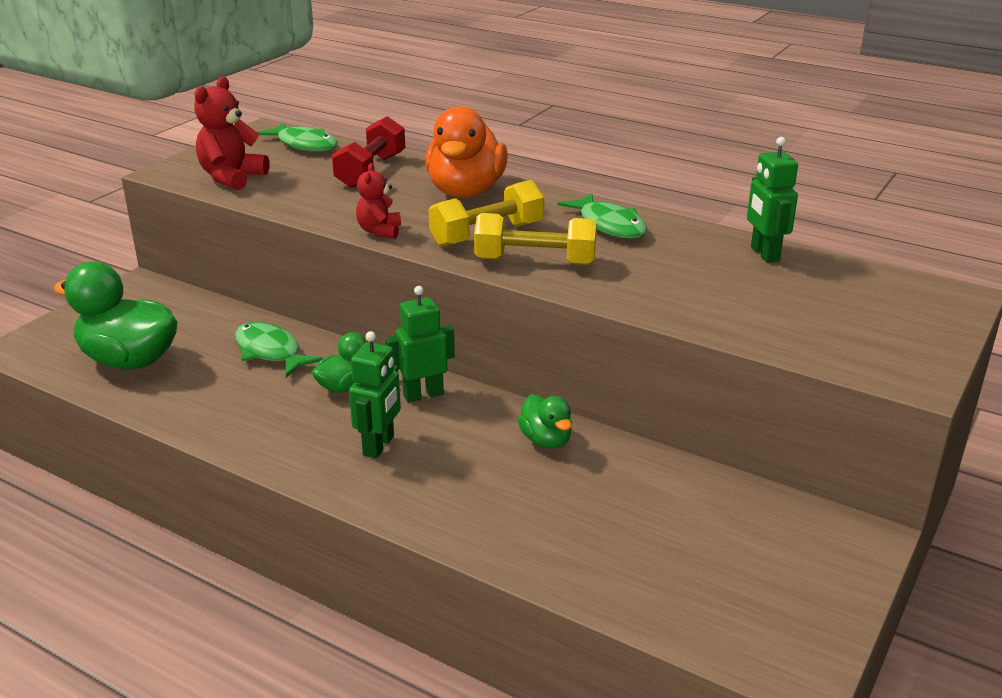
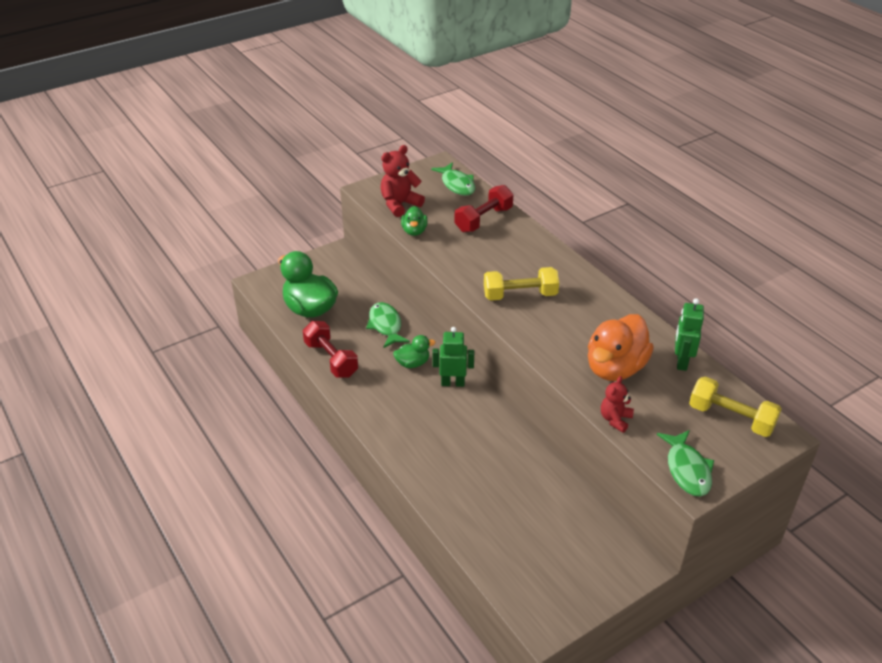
camera: 25 degrees right, 10 degrees up
green robot [349,331,401,458] -> none
red teddy bear [356,163,401,239] -> red teddy bear moved to [601,376,634,433]
orange duck [425,106,508,198] -> orange duck moved to [588,314,654,381]
yellow dumbbell [474,213,597,265] -> yellow dumbbell moved to [689,376,782,437]
green duck [518,394,572,449] -> green duck moved to [401,206,428,236]
green fish [557,193,647,239] -> green fish moved to [657,430,714,496]
none -> red dumbbell [303,321,358,378]

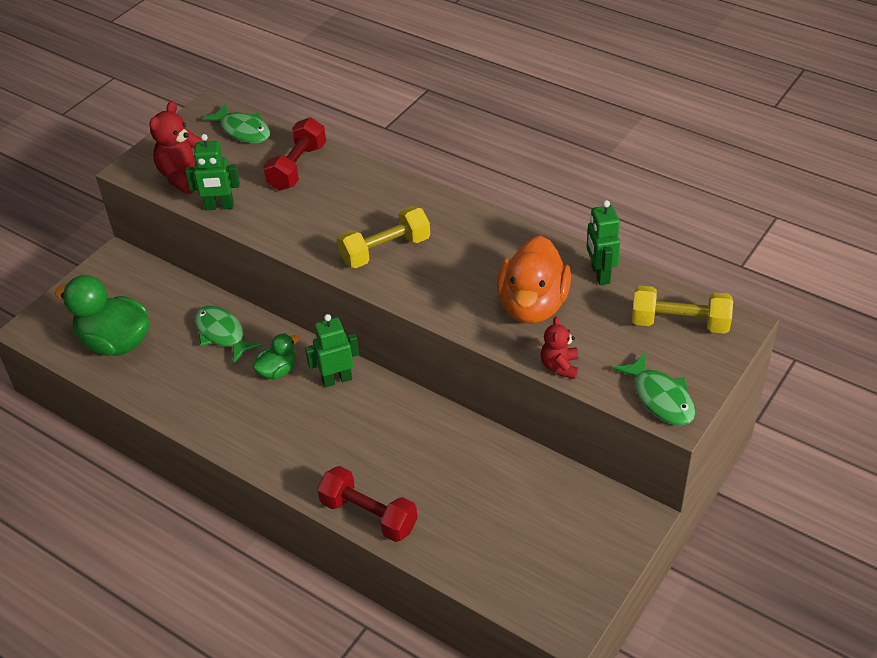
camera: 20 degrees left, 5 degrees up
red dumbbell [303,321,358,378] -> red dumbbell moved to [317,466,417,542]
green duck [401,206,428,236] -> green robot [185,134,240,210]

